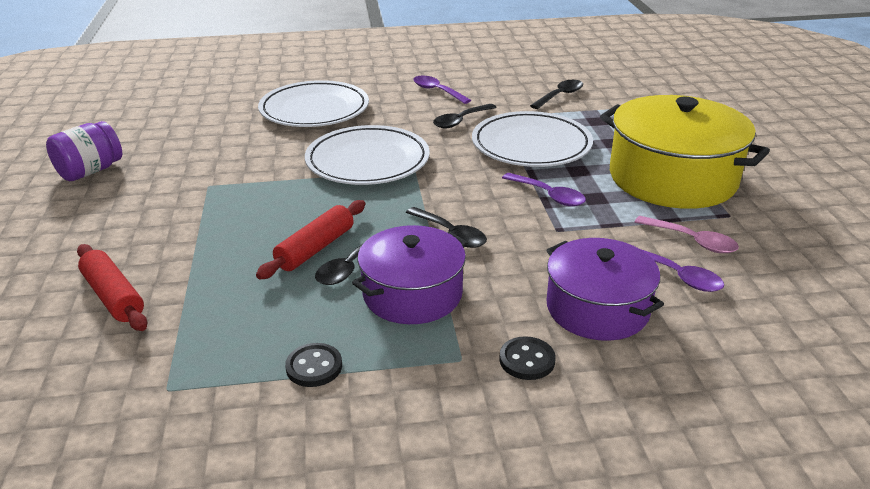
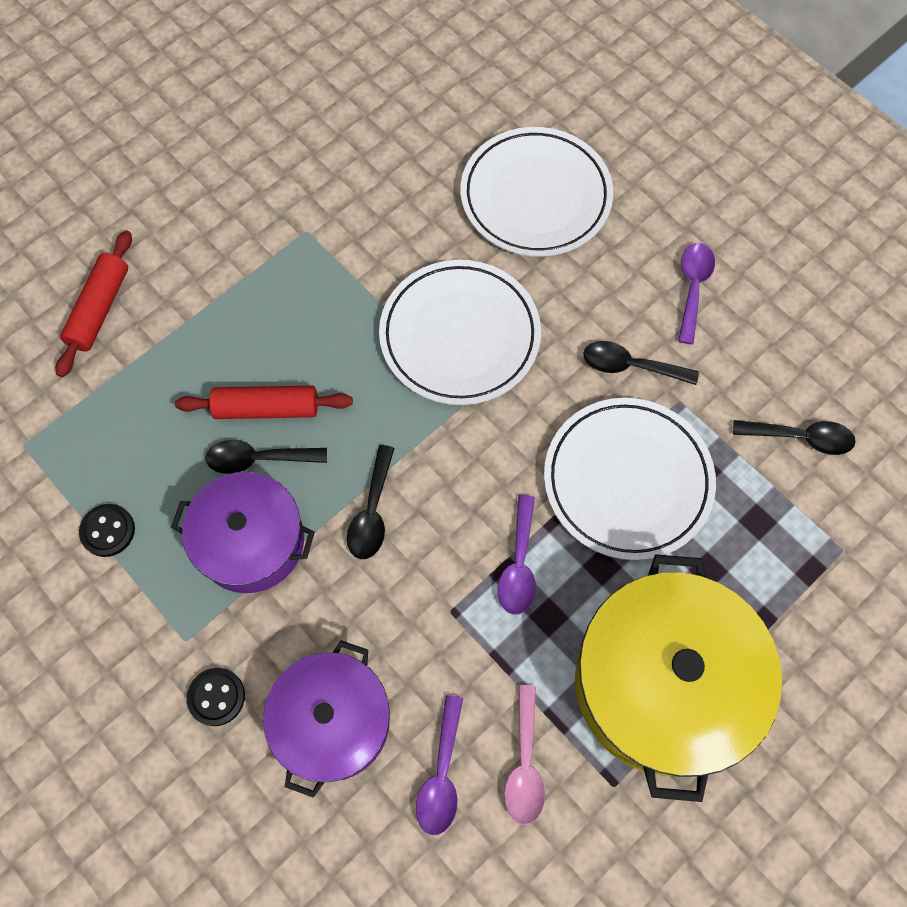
camera: 55 degrees right, 35 degrees up
purple jar [46,121,122,181] -> none

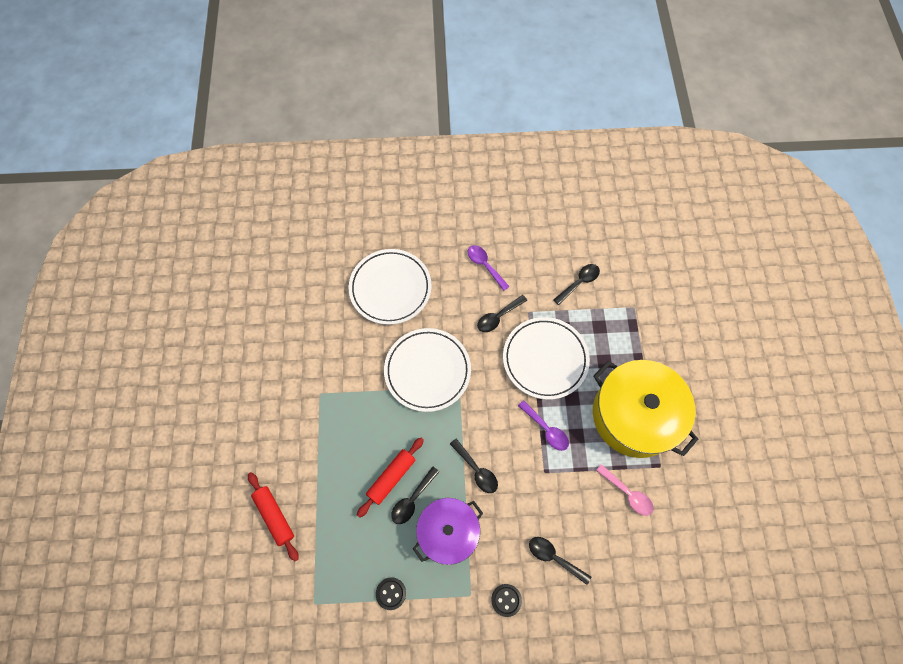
camera: 50 degrees left, 0 degrees up
purple pot [263,640,390,798] -> black spoon [529,537,591,585]
purple spoon [416,695,463,835] -> none

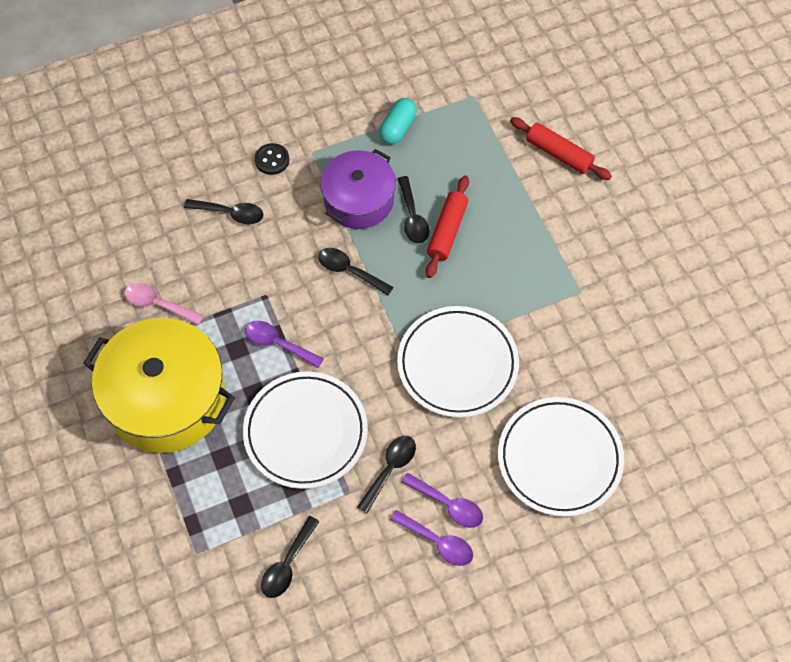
camera: 160 degrees right, 5 degrees down
black button [376,578,406,610] -> turquoise capsule [379,98,417,145]
black spoon [391,466,439,524] -> black spoon turned 150 degrees clockwise [398,176,430,244]
none -> purple spoon [402,473,483,528]

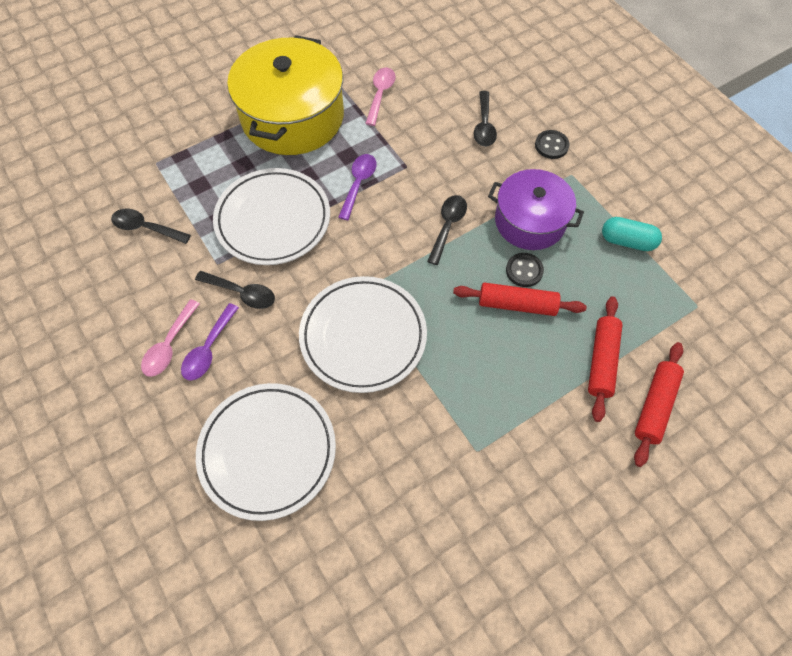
camera: 80 degrees right, 0 degrees up
purple spoon [390,510,473,566] -> pink spoon [141,299,200,377]
black spoon [398,176,430,244] -> black button [506,253,544,287]
none -> red rolling pin [588,296,623,422]

